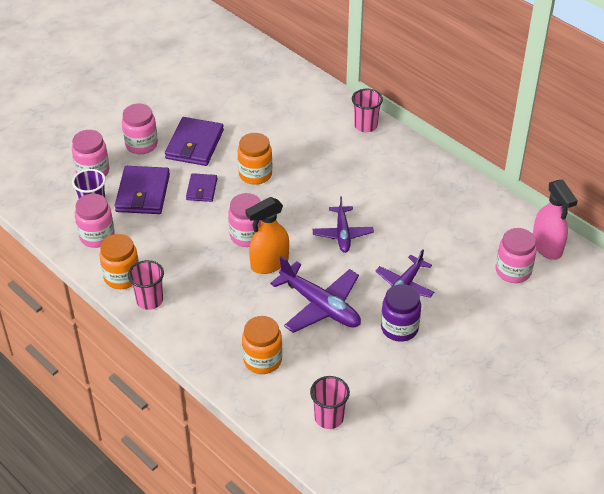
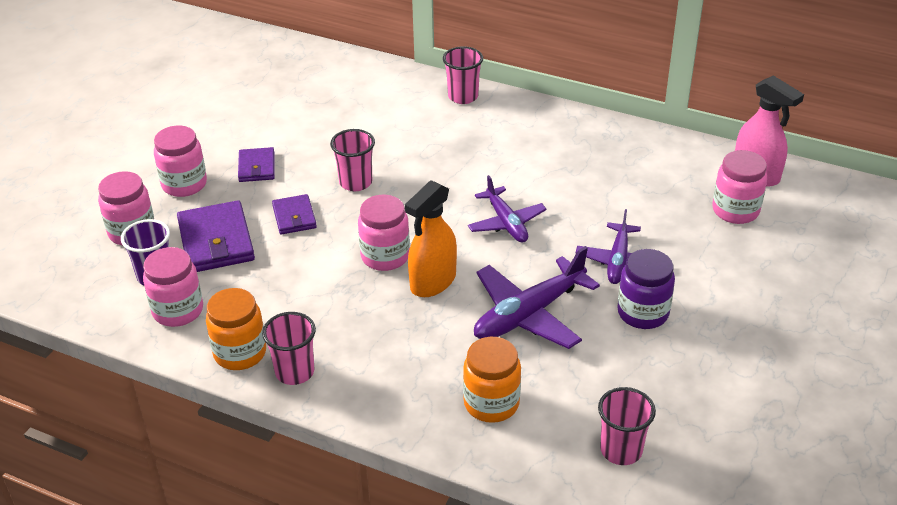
camera: 20 degrees left, 5 degrees down
purple wallet [165,117,224,166] -> purple wallet [238,147,275,182], size x0.58
orange jar [238,133,272,185] -> pink cup [330,129,375,191]
purple plane [270,256,361,333] -> purple plane turned 120 degrees clockwise [474,246,600,349]

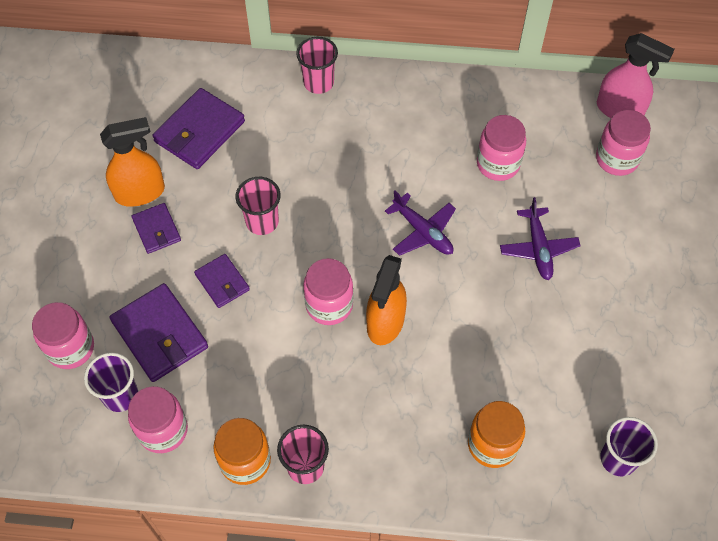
camera: 20 degrees left, 20 degrees up
pink jar [154,126,207,197] -> pink jar moved to [477,115,526,181]
purple plane [474,246,600,349] -> none
pink cup [598,387,656,465] -> purple cup [600,417,658,476]
purple jar [617,249,675,329] -> none
none -> orange spray bottle [100,117,165,207]
none -> purple wallet [152,88,245,169]

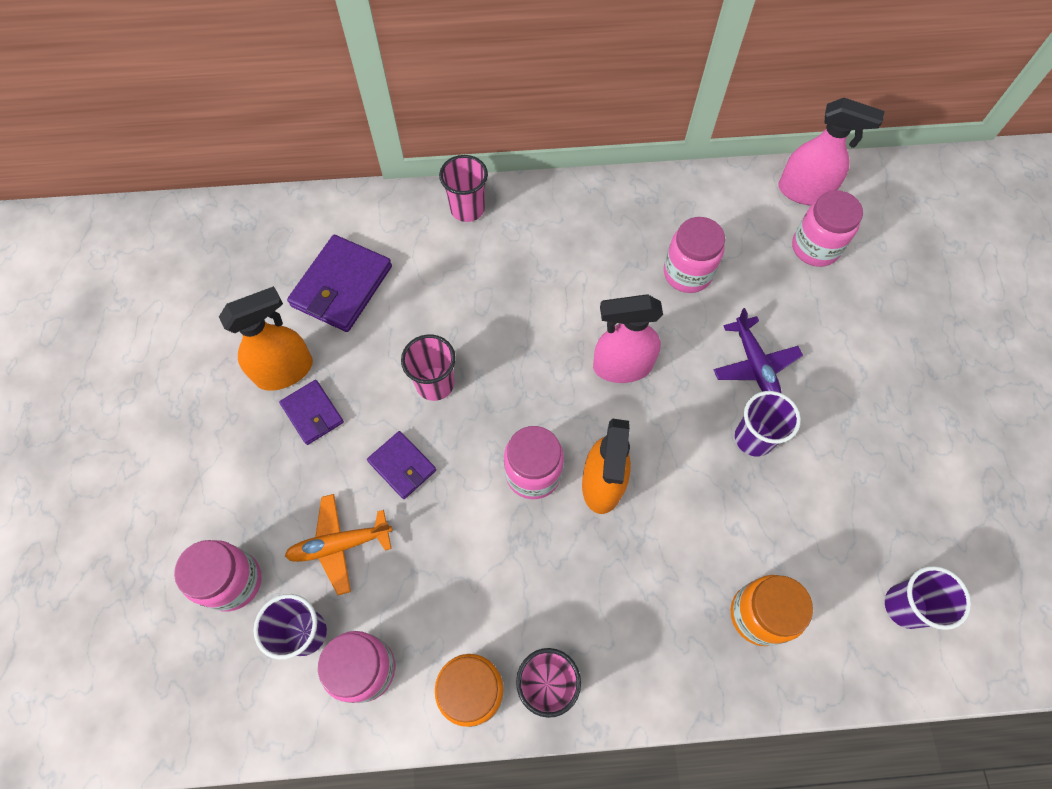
camera: 10 degrees left, 5 degrees up
purple wallet [110,283,208,382] -> orange plane [285,494,392,595]
purple plane [385,191,456,256] -> pink spray bottle [593,294,663,383]
none -> purple cup [735,391,801,457]

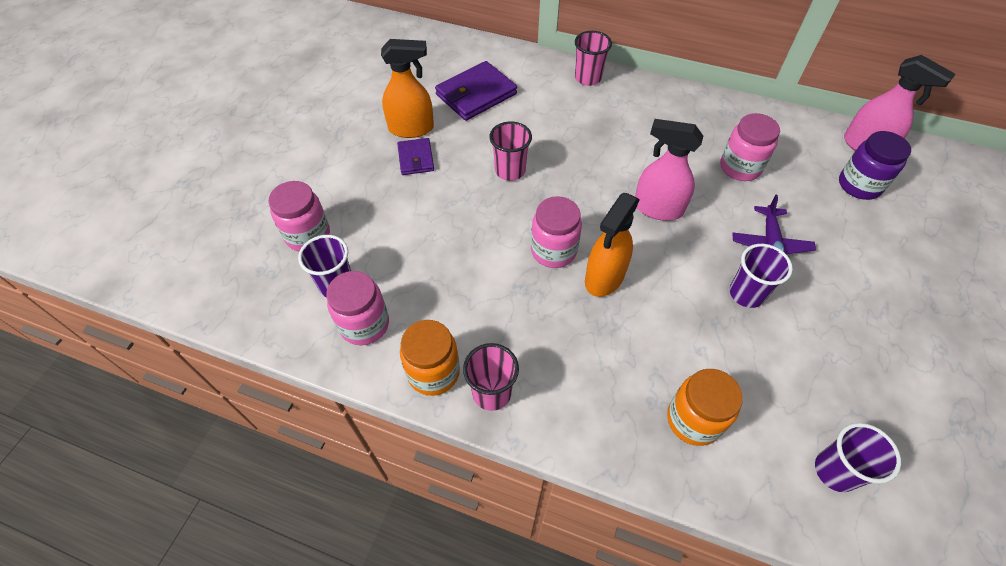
camera: 25 degrees right, 10 degrees down
orange plane [285,494,392,595] -> none
purple wallet [367,431,436,499] -> none
pink jar [792,190,863,267] -> purple jar [839,131,911,200]

